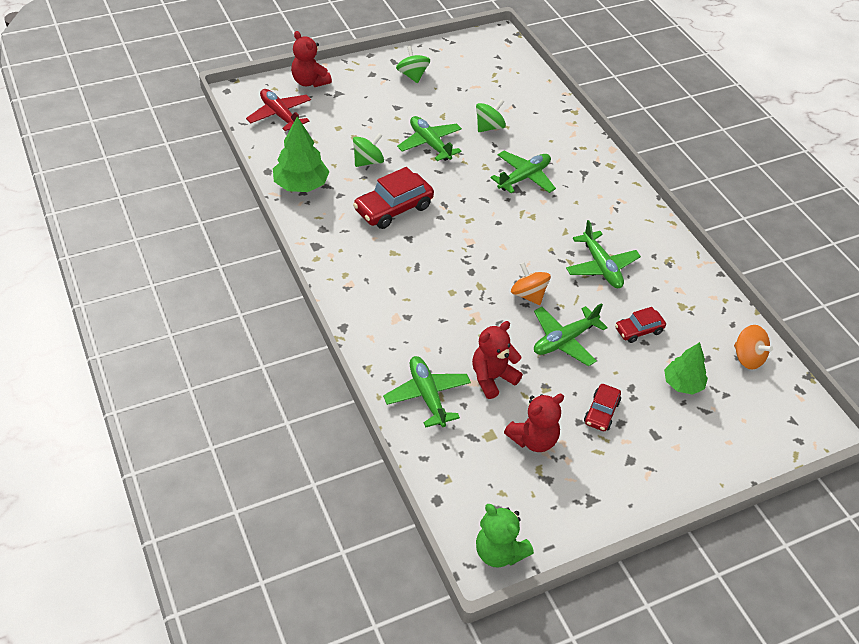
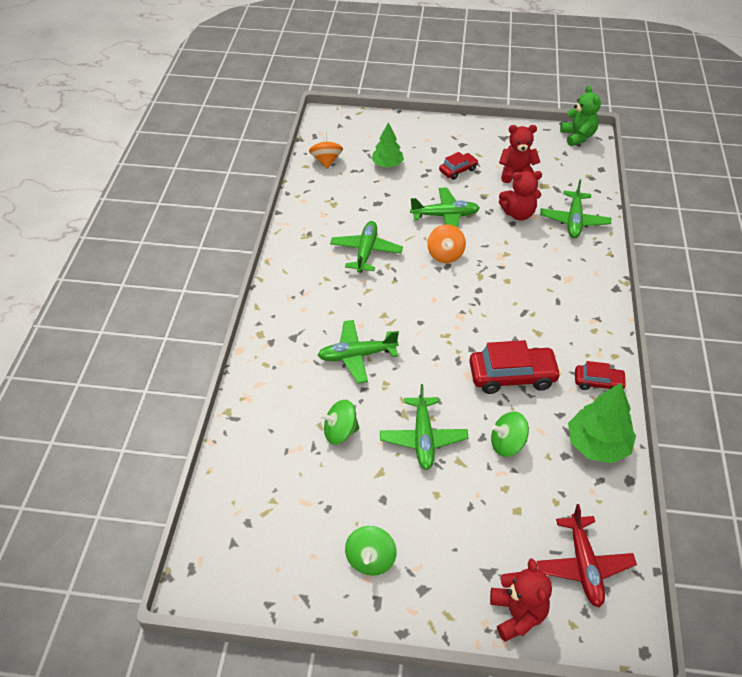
camera: 145 degrees left, 0 degrees up
red car [615,307,666,343] -> red car moved to [575,361,627,390]

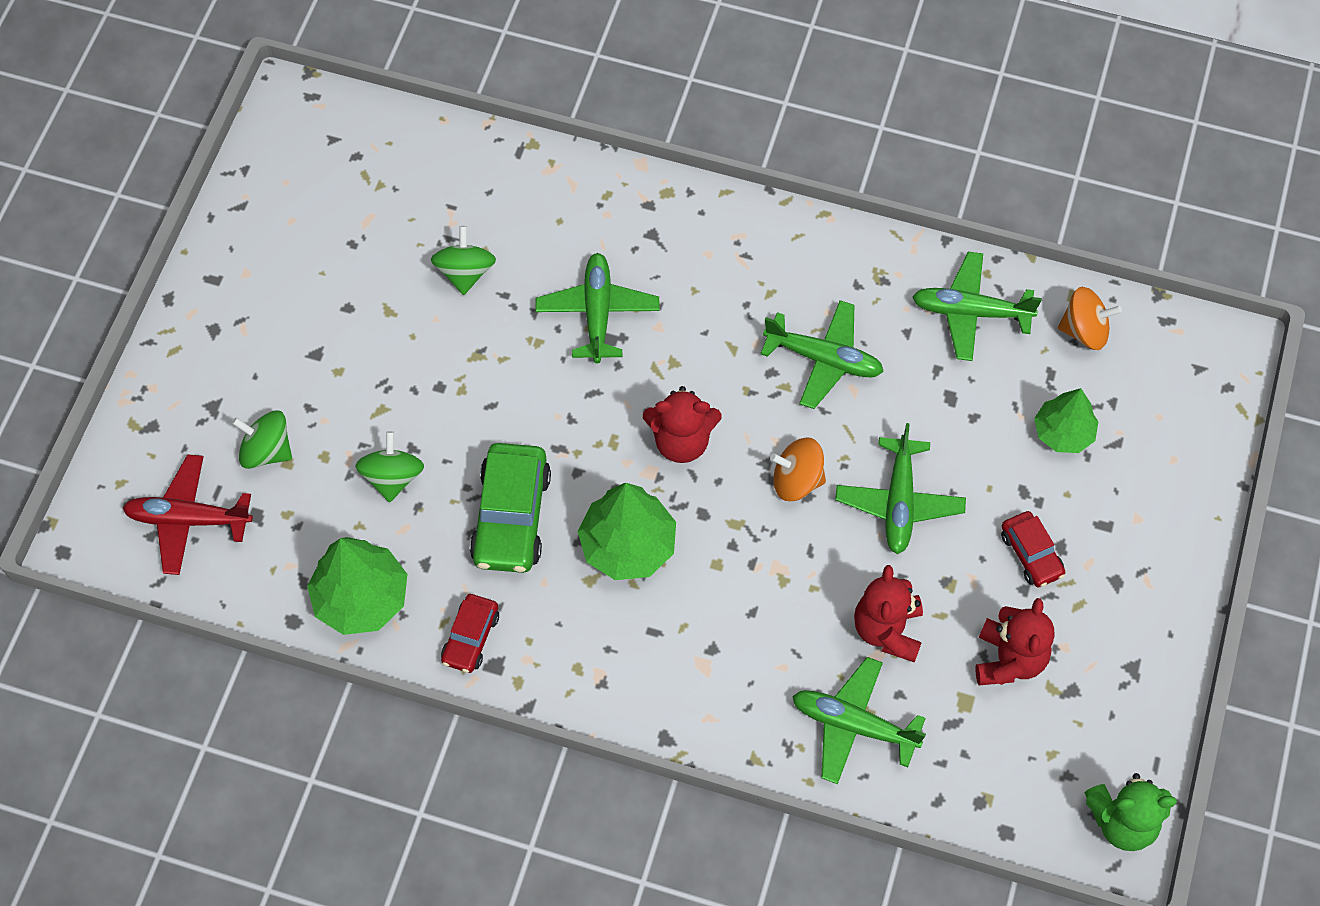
camera: 100 degrees right, 15 degrees up
green spinning top [345,526,397,576] -> green spinning top moved to [232,410,292,469]
green plane [380,384,468,470] -> green plane moved to [912,252,1042,361]
red car [469,340,561,394] -> green car [470,443,551,573]
red teddy bear [490,558,552,642] -> red teddy bear moved to [643,386,721,463]
none -> green tree [577,483,676,580]

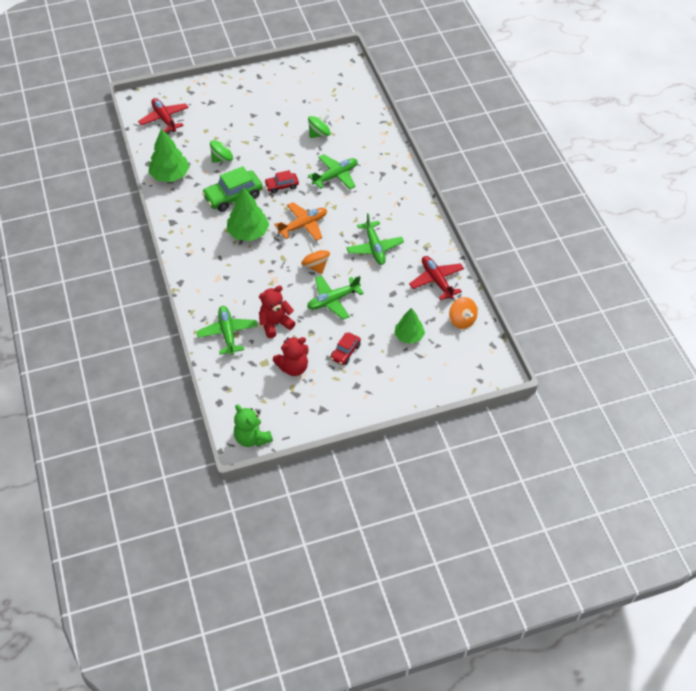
camera: 55 degrees right, 10 degrees down
green spinning top [232,410,292,469] -> none
red car [441,594,499,673] -> red car moved to [264,170,299,193]
red teddy bear [643,386,721,463] -> orange plane [274,202,327,241]
green plane [912,252,1042,361] -> red plane [409,256,464,300]

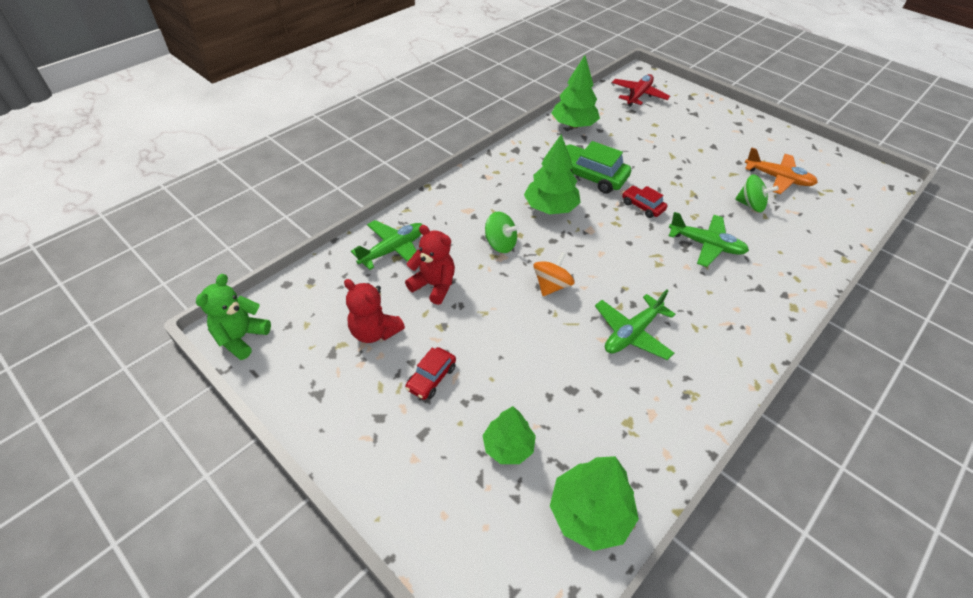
camera: 60 degrees right, 5 degrees down
green spinning top [210,138,233,163] -> green spinning top moved to [485,212,519,253]
orange plane [274,202,327,241] -> orange plane moved to [745,147,818,194]
green plane [307,275,364,320] -> none
red car [330,333,361,365] -> red car turned 60 degrees counterclockwise [405,347,456,400]
red plane [409,256,464,300] -> none
orange spinning top [449,297,478,329] -> green tree [550,456,639,551]

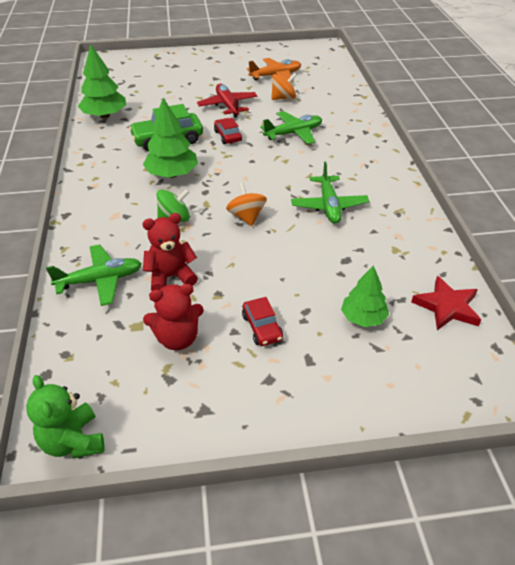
camera: 50 degrees left, 5 degrees down
green plane [351,220,423,270] -> green plane turned 75 degrees clockwise [46,244,142,306]
green tree [550,456,639,551] -> red star [411,276,481,330]
red plane [612,74,670,107] -> red plane moved to [197,84,257,117]
red car [622,186,667,218] -> red car turned 75 degrees clockwise [214,118,242,144]
green spinning top [735,174,779,213] -> orange spinning top [271,73,297,100]

